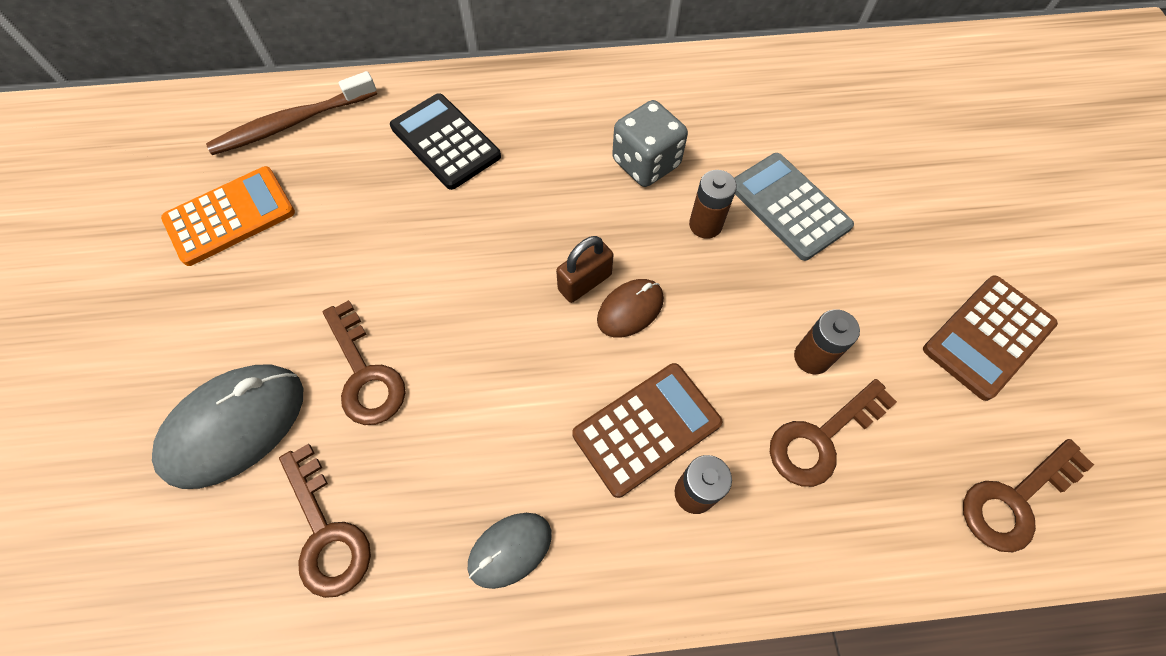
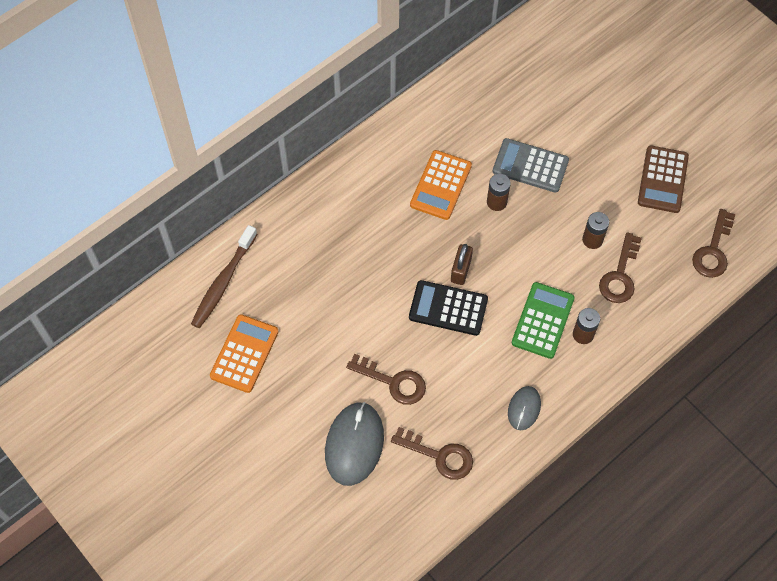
camera: 35 degrees left, 0 degrees up
black calculator [390,93,501,190] -> black calculator moved to [409,280,488,336]
brown calculator [572,363,722,498] -> green calculator [512,282,575,359]
brown mouse [597,279,664,337] -> none
grey dice [612,100,688,187] -> orange calculator [410,150,472,220]

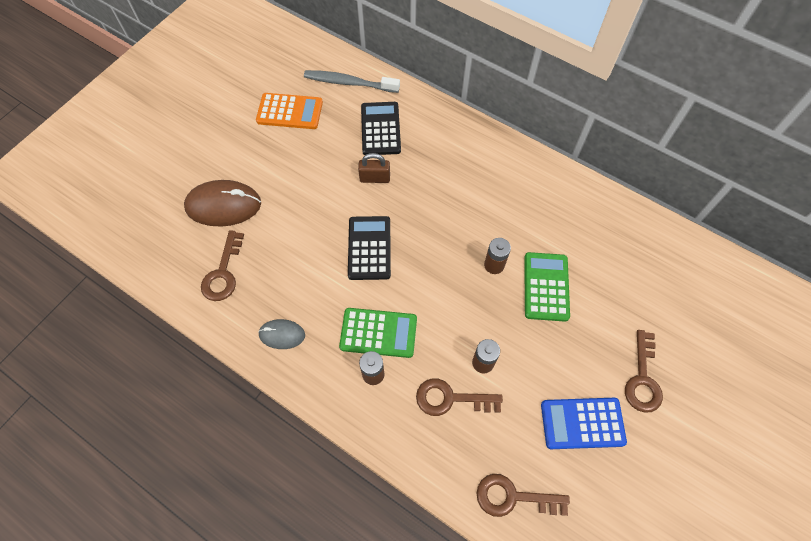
camera: 75 degrees right, 0 degrees up
brown toothbrush [191,225,257,328] -> grey toothbrush [304,70,400,93]
grey mouse [325,402,384,486] -> brown mouse [184,180,261,227]
brown key [346,354,426,405] -> brown key moved to [625,330,663,413]
orange calculator [410,150,472,220] -> none
brown padlock [451,244,473,285] -> brown padlock moved to [358,153,390,183]
grey calculator [493,138,569,193] -> green calculator [524,252,570,322]
brown calculator [638,145,689,213] -> blue calculator [541,398,627,449]
none -> black calculator [361,102,401,155]

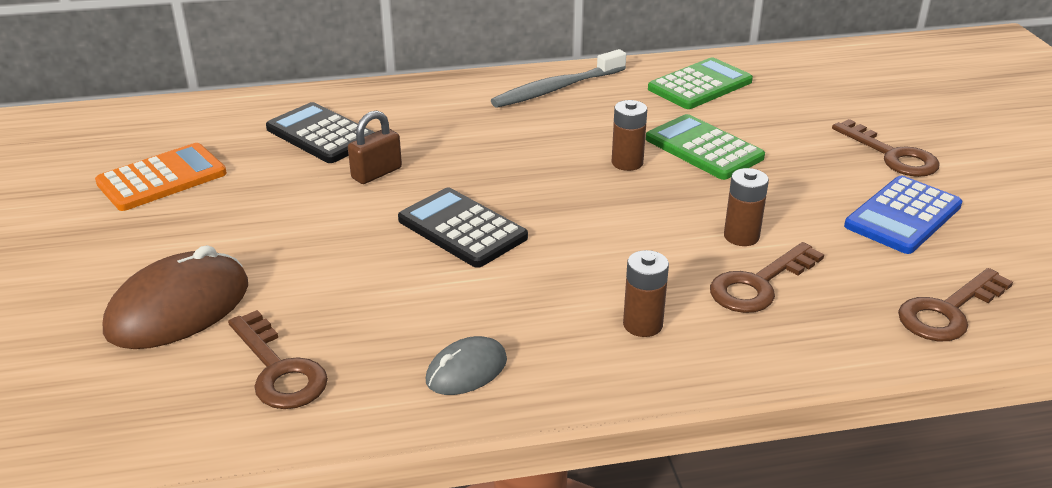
camera: 45 degrees left, 30 degrees down
grey toothbrush [304,70,400,93] -> grey toothbrush moved to [491,49,626,108]
green calculator [339,308,417,358] -> green calculator moved to [648,57,753,109]

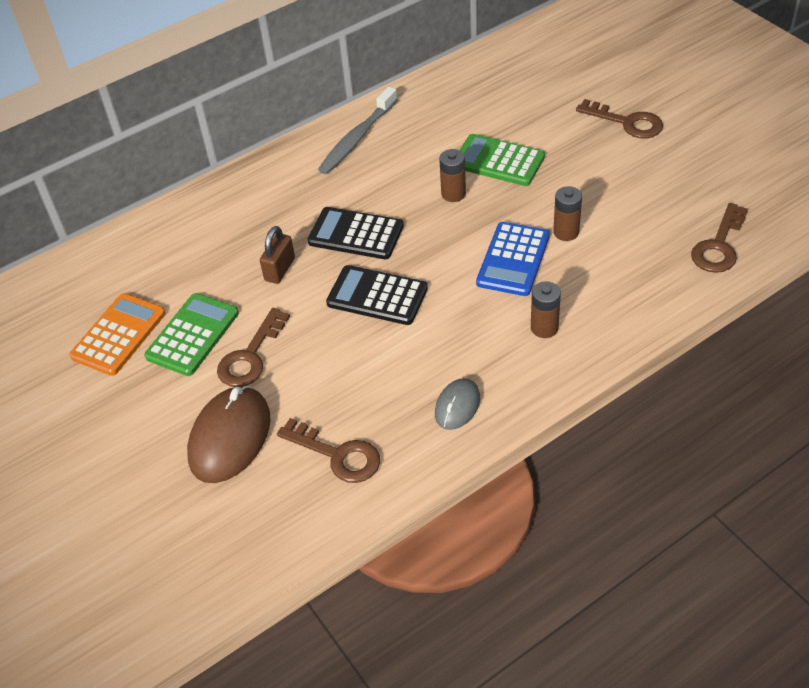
camera: 20 degrees left, 15 degrees up
black calculator [266,102,375,163] -> black calculator moved to [307,207,404,259]
green calculator [648,57,753,109] -> green calculator moved to [144,293,239,376]
brown key [710,242,824,313] -> brown key moved to [217,308,290,387]
blue calculator [844,176,963,254] -> blue calculator moved to [476,222,550,296]

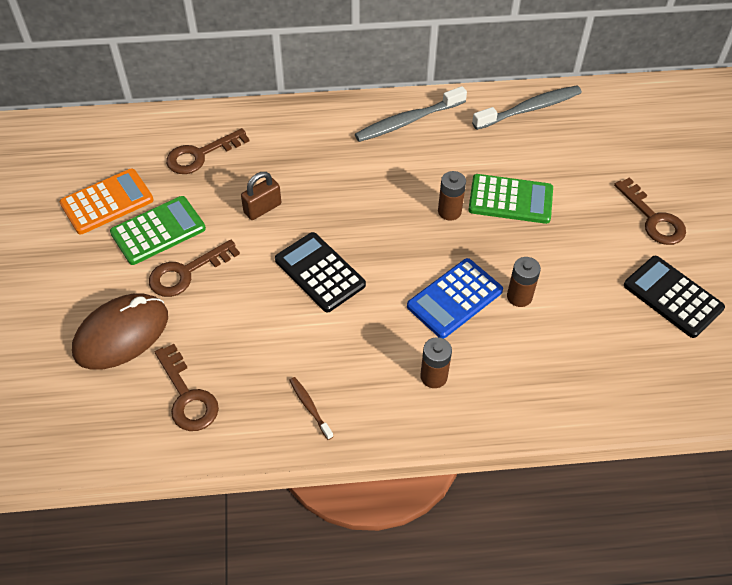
camera: 25 degrees right, 5 degrees up
black calculator [307,207,404,259] -> black calculator moved to [624,256,725,338]
grey mouse [435,378,480,430] -> brown toothbrush [289,377,334,440]
green calculator [459,134,545,186] -> green calculator turned 135 degrees clockwise [468,174,553,224]
brown key [691,203,748,273] -> brown key moved to [166,128,250,174]
none -> grey toothbrush [472,85,582,130]

